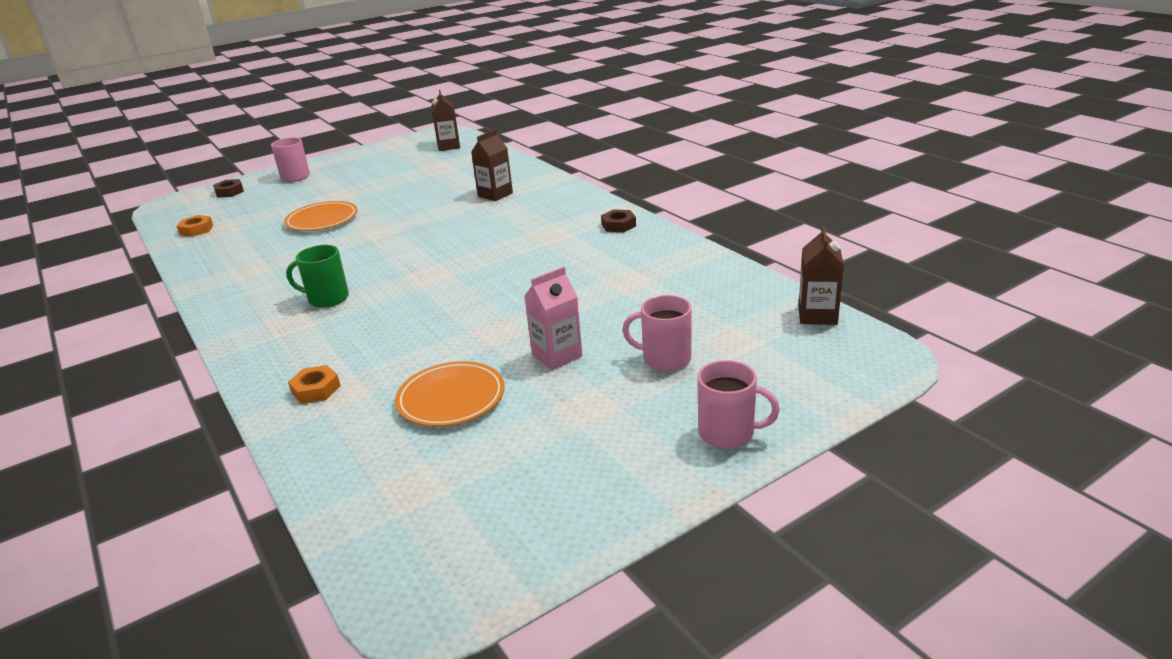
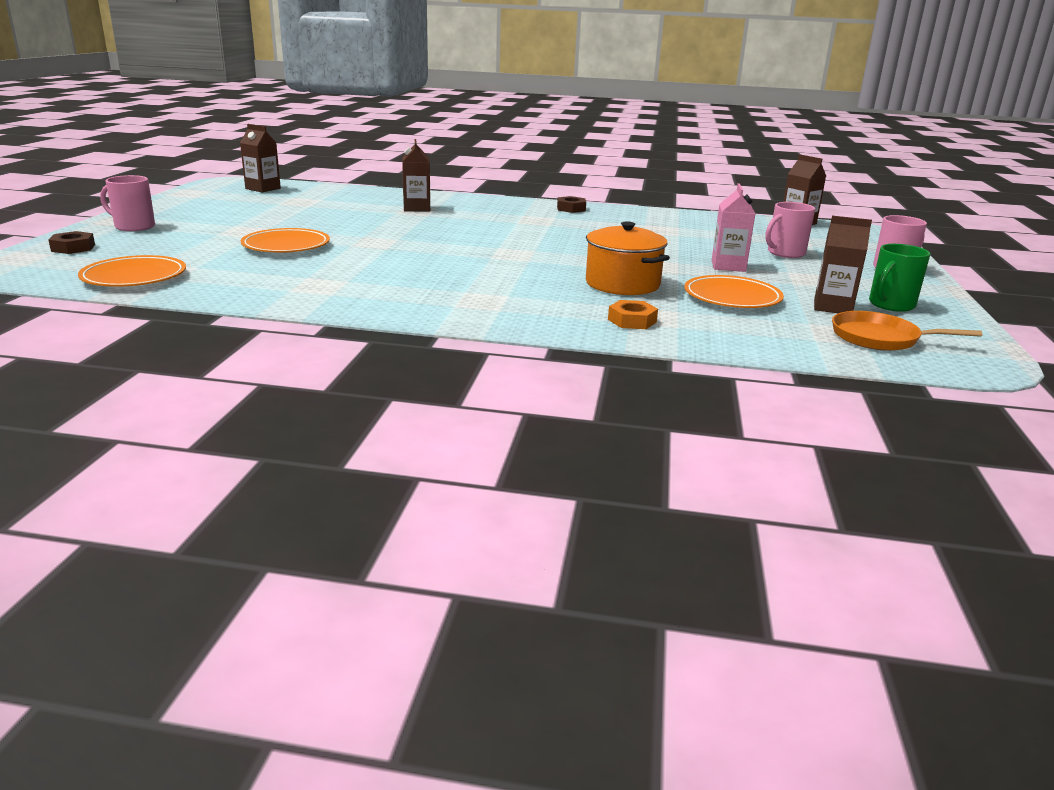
camera: 50 degrees left, 5 degrees down
orange nut [177,215,213,237] -> orange plate [78,255,186,287]
green mug [286,245,349,308] -> green mug moved to [869,244,931,312]
none -> orange pot [586,221,670,295]
none -> brown carton [814,216,872,313]
none -> orange pan [832,311,982,351]

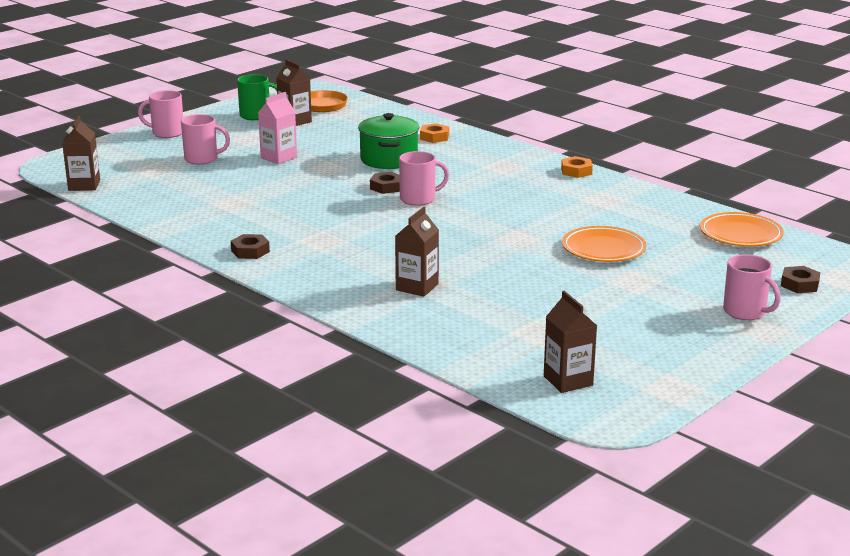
camera: 145 degrees left, 0 degrees up
orange pot [586,221,670,295] -> green pot [358,113,419,169]
orange plate [684,275,784,308] -> none
none -> brown nut [370,172,400,194]
none -> pink mug [399,151,449,206]
none -> orange nut [561,156,593,178]

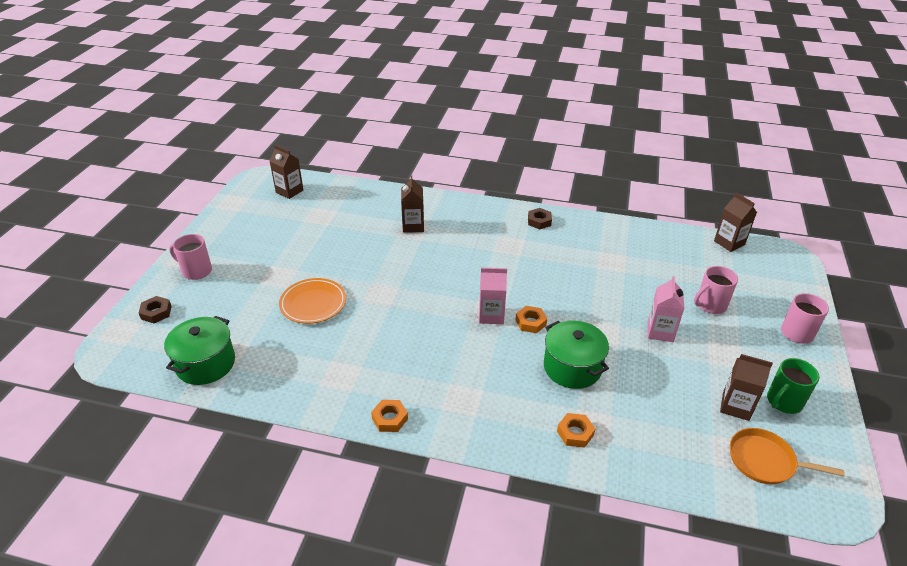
camera: 150 degrees right, 15 degrees up
brown nut [370,172,400,194] -> orange nut [516,306,547,333]
pink mug [399,151,449,206] -> pink carton [479,268,507,324]
orange plate [700,212,784,247] -> green pot [164,316,235,385]

